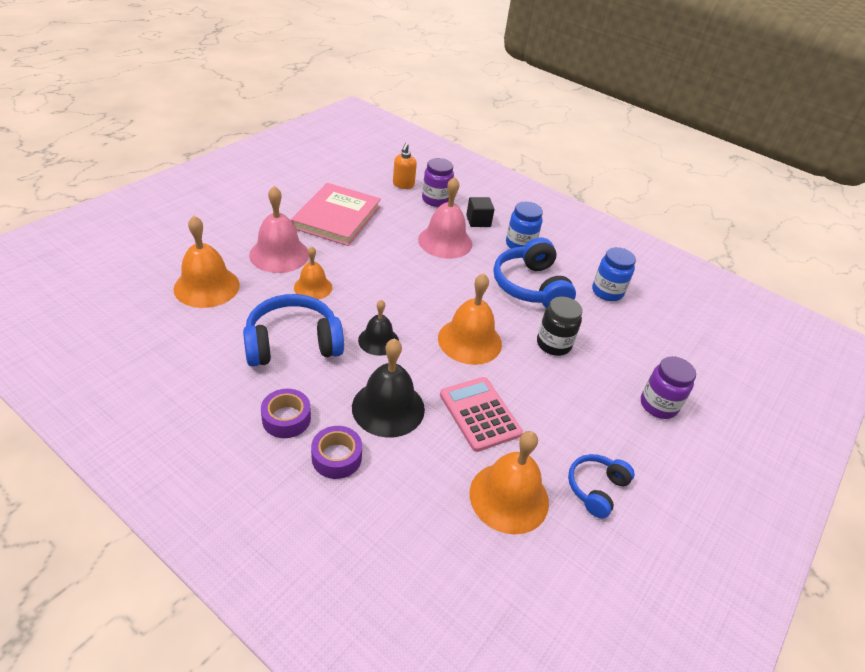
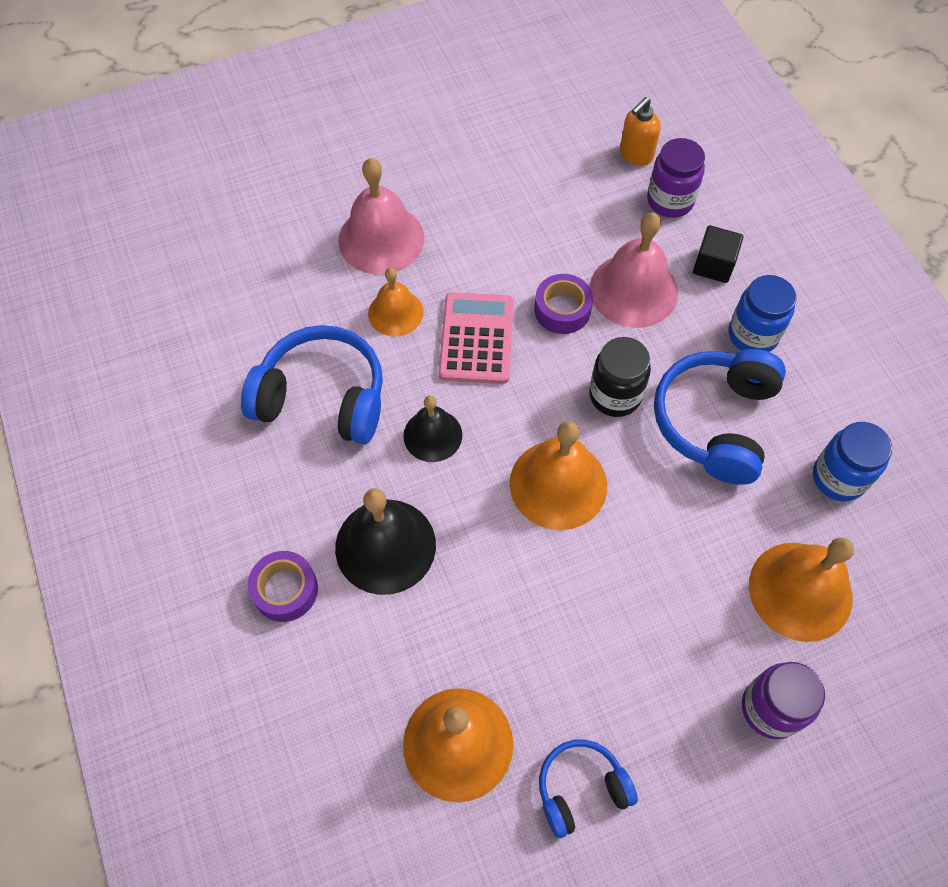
camera: 35 degrees right, 20 degrees up
orange bell [173,216,240,308] -> orange bell moved to [749,538,854,642]
purple tape [261,389,311,438] -> purple tape moved to [534,274,593,334]
pink book [291,183,381,246] -> none
pink calculator [440,377,523,452] -> pink calculator moved to [438,292,514,384]
black jar [537,297,583,356] -> black jar moved to [589,337,651,417]

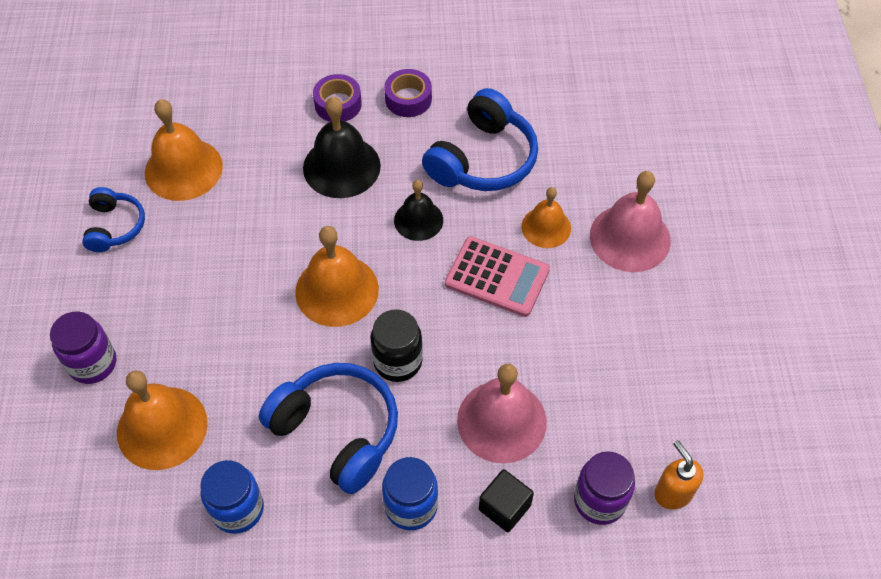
camera: 110 degrees right, 5 degrees down
purple tape [534,274,593,334] -> purple tape moved to [384,69,432,117]

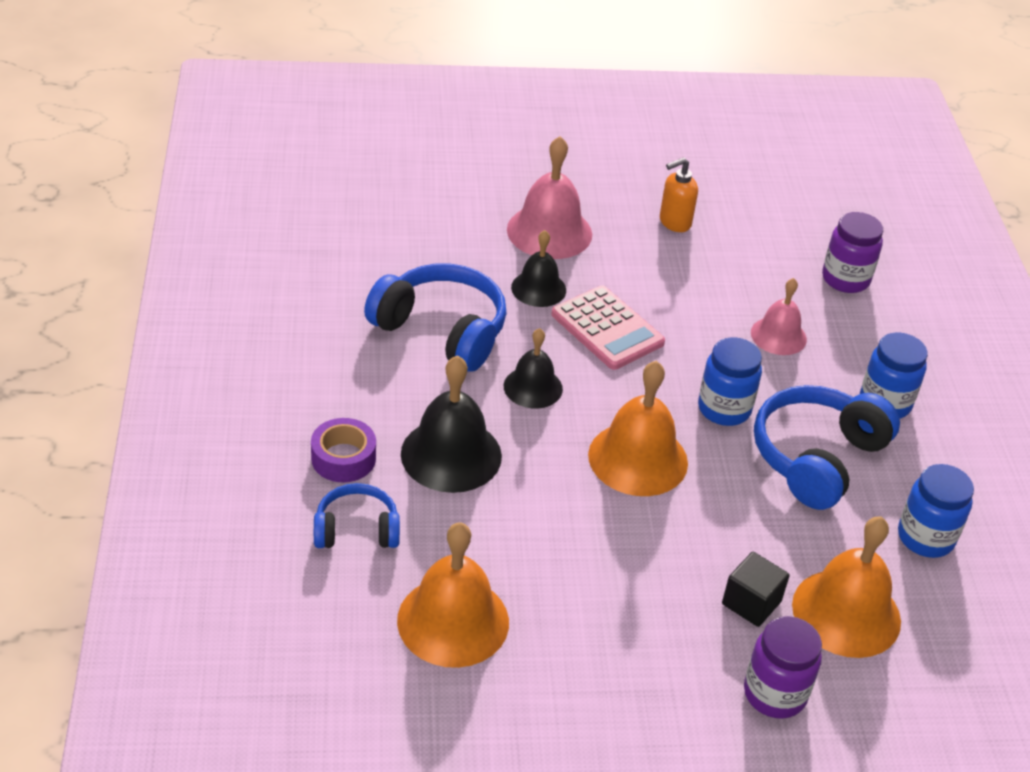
camera: 95 degrees left, 15 degrees down
blue headphones [82,187,145,252] -> blue headphones moved to [314,483,400,548]
black jar [371,309,423,382] -> blue jar [698,337,762,426]
purple tape [384,69,432,117] -> none
pink calculator [445,236,550,317] -> pink calculator turned 120 degrees clockwise [551,285,665,370]
pink bell [457,364,547,463] -> pink bell [751,278,807,355], size x0.62
black cube [479,469,534,533] -> black cube moved to [722,552,790,627]
orange bell [521,187,571,248] -> black bell [511,230,566,307]
orange soap dispenser [654,440,704,509] -> orange soap dispenser moved to [660,157,698,232]

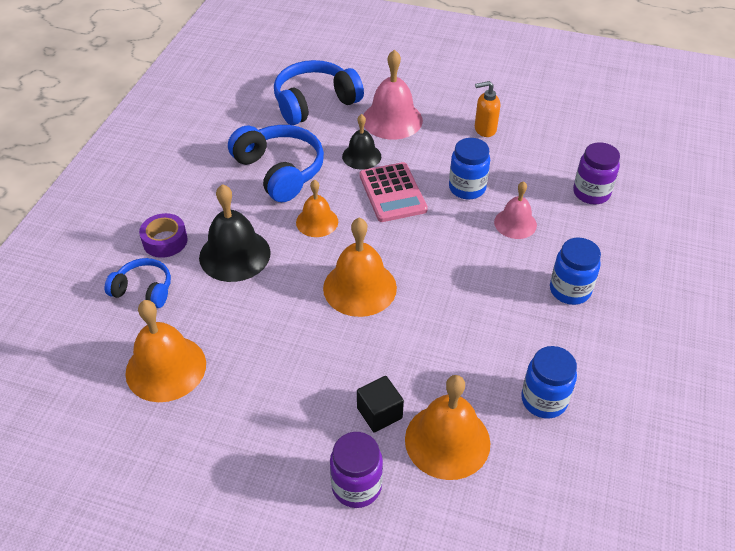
camera: 25 degrees right, 5 degrees up
black bell [504,328,563,409] -> orange bell [296,180,338,237]
blue jar [698,337,762,426] -> blue jar moved to [449,138,490,199]
blue headphones [754,385,900,510] -> blue headphones moved to [274,60,364,125]

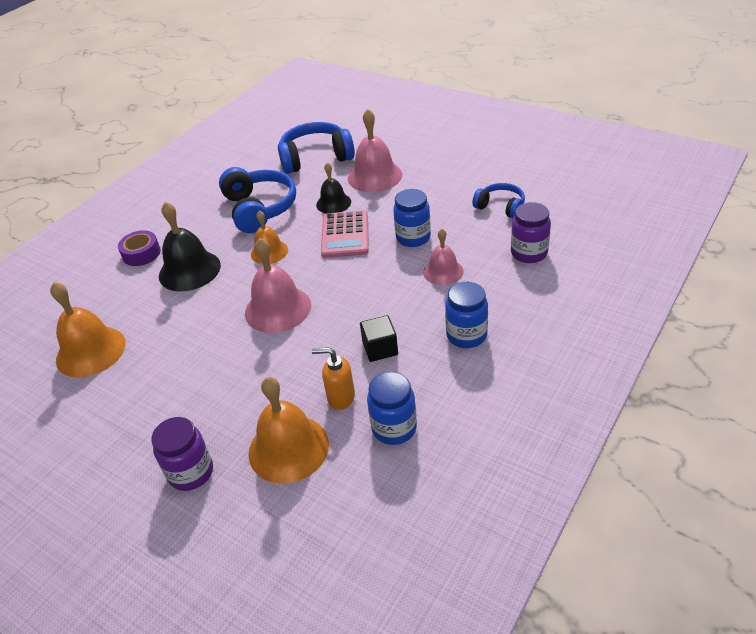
camera: 20 degrees right, 5 degrees down
blue headphones [105,258,171,308] -> blue headphones moved to [472,183,525,218]
orange bell [323,218,397,317] -> pink bell [245,238,311,333]
black cube [357,376,404,432] -> black cube moved to [360,315,398,362]
orange soap dispenser [475,81,500,137] -> orange soap dispenser moved to [312,347,355,410]

